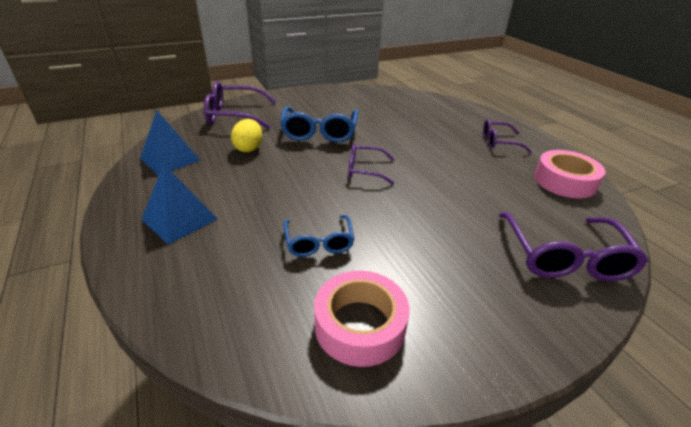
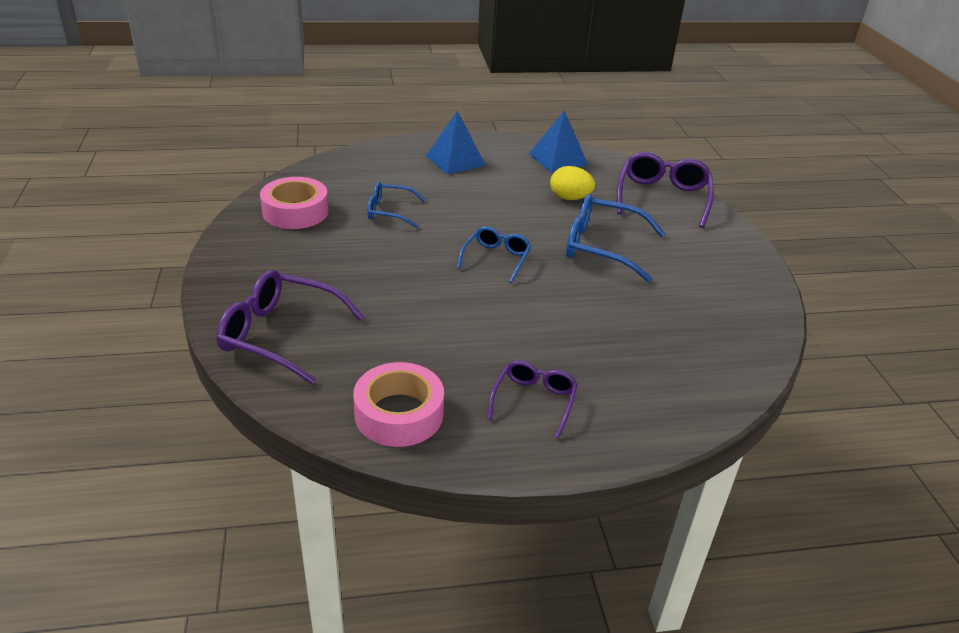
camera: 105 degrees right, 0 degrees up
purple glasses [349,144,394,185] -> blue glasses [457,226,531,283]

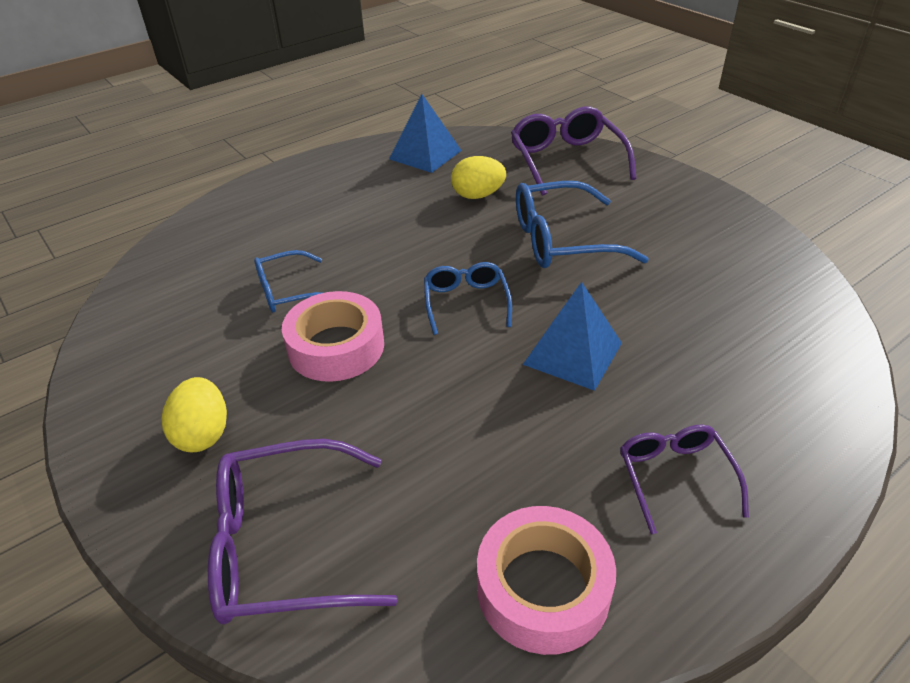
camera: 25 degrees left, 5 degrees up
pink tape [260,177,329,229] -> pink tape moved to [282,291,384,382]
blue pyramid [426,111,485,175] -> blue pyramid moved to [523,282,622,391]
none -> yellow egg [162,377,227,452]

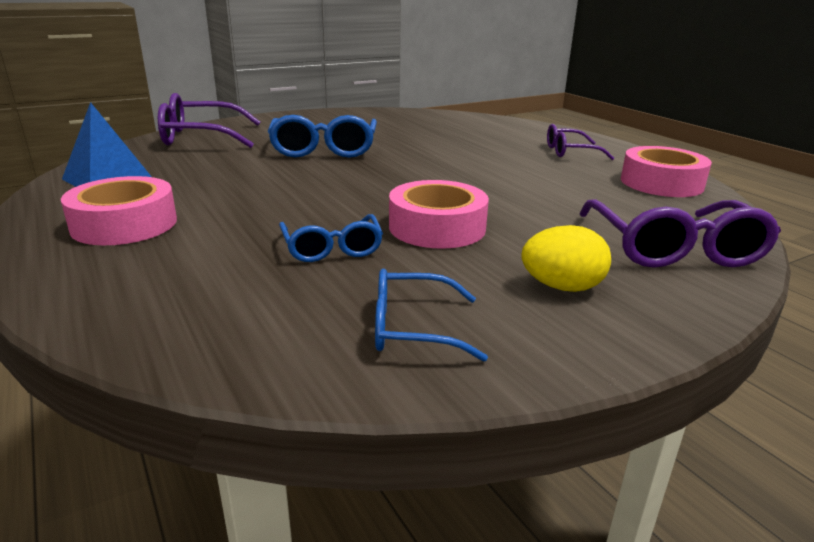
camera: 85 degrees left, 15 degrees down
blue glasses [424,262,512,335] -> blue glasses moved to [375,268,488,362]
yellow egg [451,156,506,199] -> none
blue pyramid [523,282,622,391] -> none
none -> pink tape [61,176,177,245]

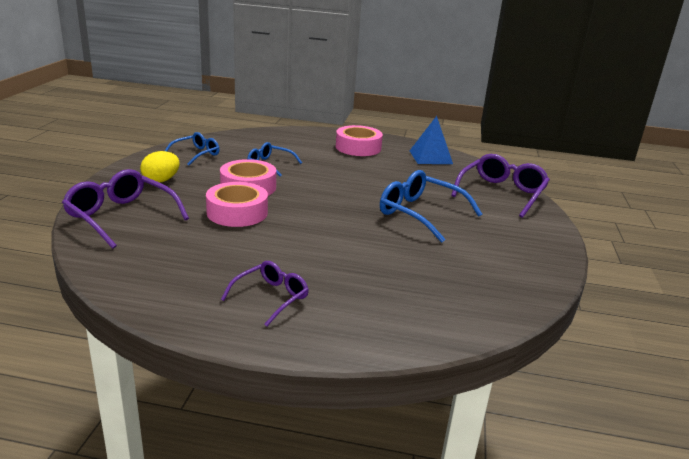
camera: 130 degrees right, 0 degrees up
pink tape [621,146,712,197] -> pink tape moved to [206,182,268,227]

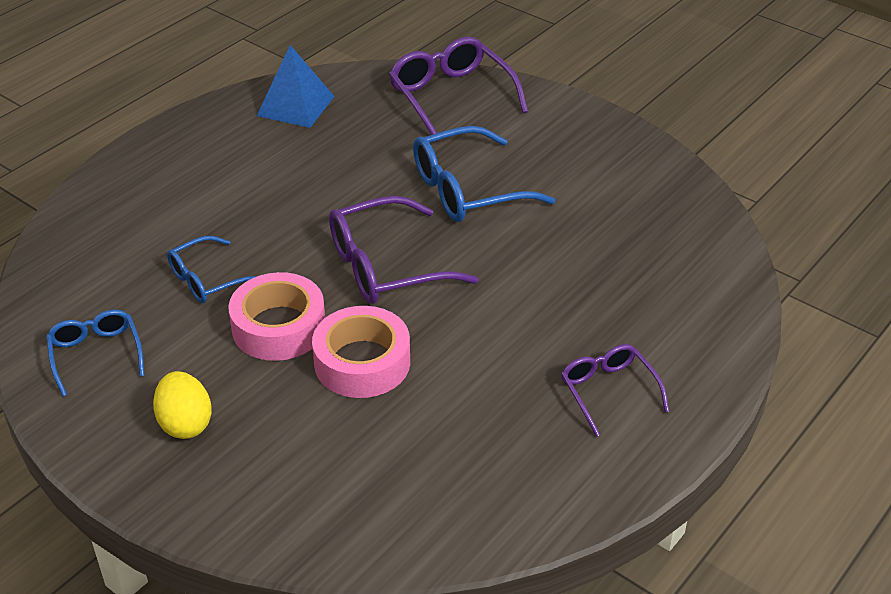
camera: 60 degrees left, 15 degrees up
purple glasses [62,169,189,249] -> purple glasses moved to [329,196,479,304]
pink tape [336,125,383,156] -> none

